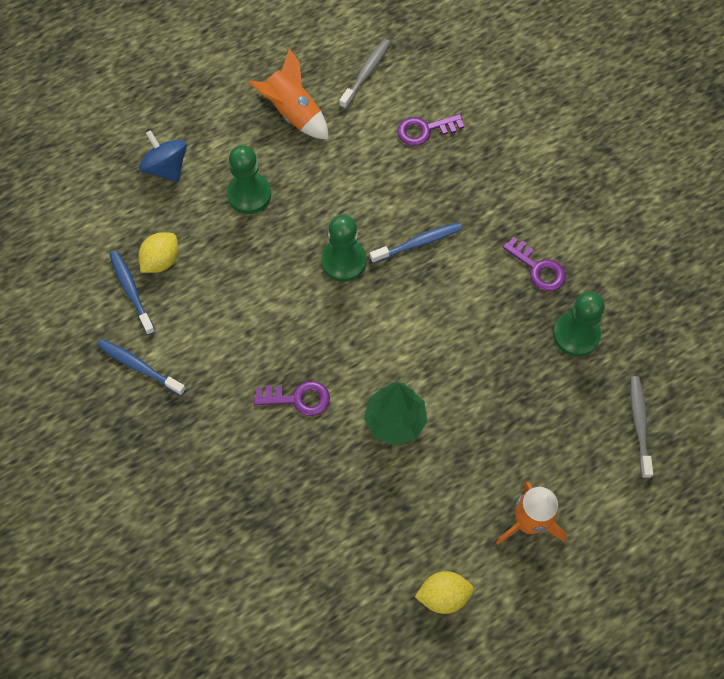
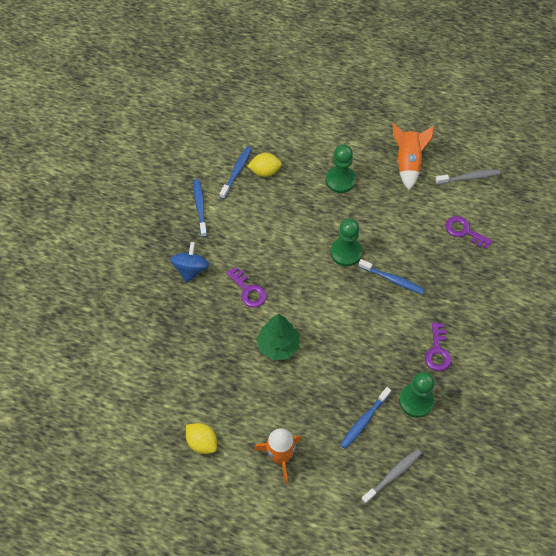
camera: 50 degrees right, 5 degrees down
blue spinning top [139,130,187,182] -> blue spinning top moved to [170,242,209,283]
none -> blue toothbrush [340,387,391,449]

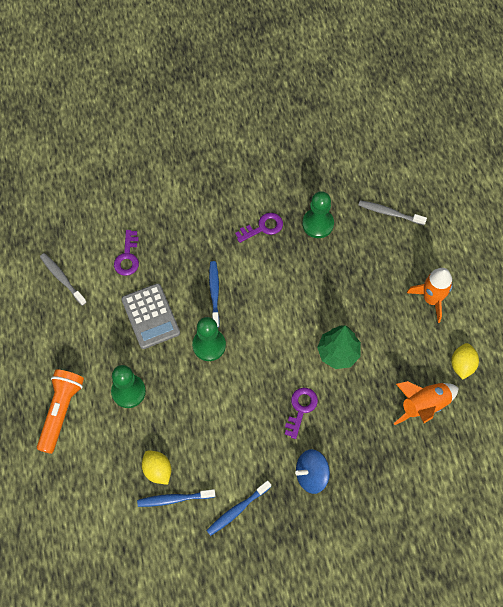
camera: 120 degrees left, 5 degrees up
blue toothbrush [340,387,391,449] -> none
orange rocket [392,123,434,190] -> orange rocket moved to [394,381,458,425]
none -> orange flashlight [37,369,84,454]
none -> grey calculator [121,283,180,349]

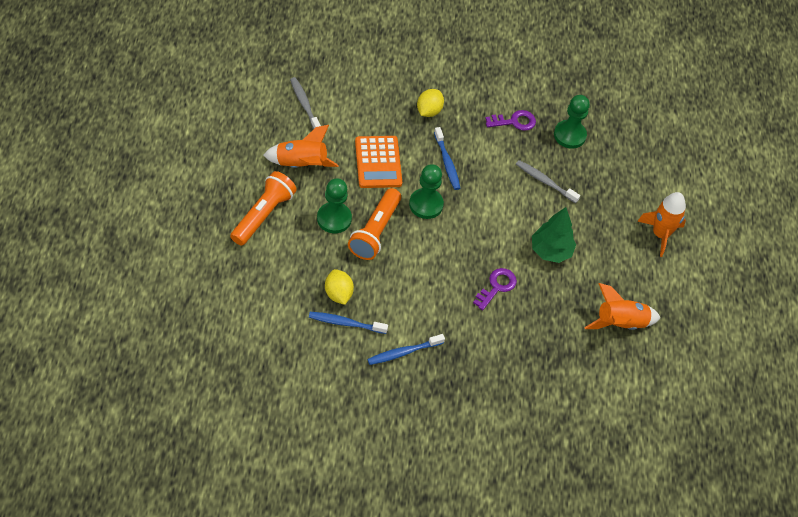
camera: 10 degrees right, 10 degrees down
purple key [114,230,139,276] -> none
grey calculator [121,283,180,349] -> orange calculator [355,136,402,188]
blue toothbrush [209,261,220,327] -> blue toothbrush turned 150 degrees clockwise [434,127,460,190]
blue spinning top [295,449,330,494] -> none
grey toothbrush [358,200,427,225] -> grey toothbrush moved to [516,160,580,203]
yellow lemon [451,343,479,380] -> yellow lemon moved to [417,89,444,117]
none -> orange rocket [263,125,339,168]
none -> orange flashlight [348,188,401,260]

